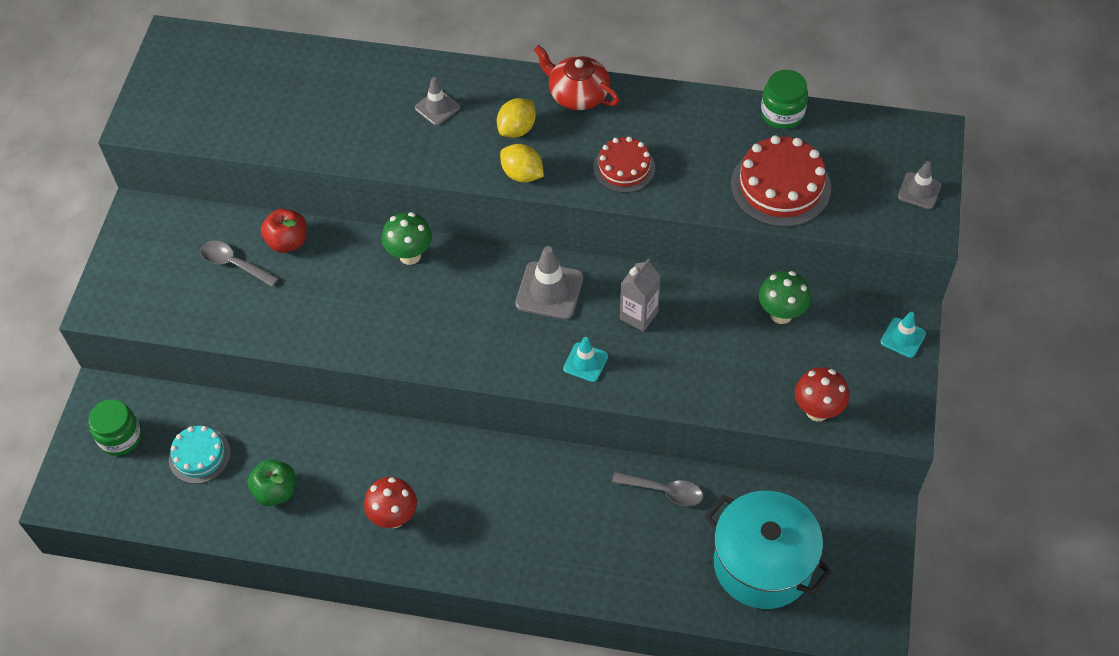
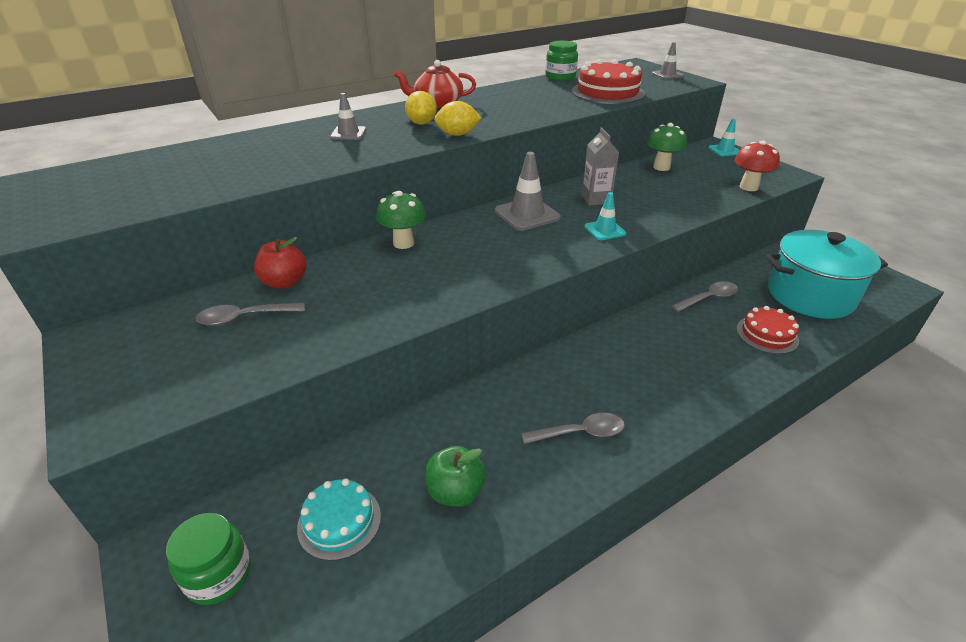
camera: 45 degrees left, 20 degrees down
red mushroom [364,477,417,528] -> grey spoon [521,413,625,444]
red cake [593,137,655,193] -> red cake moved to [736,306,799,354]

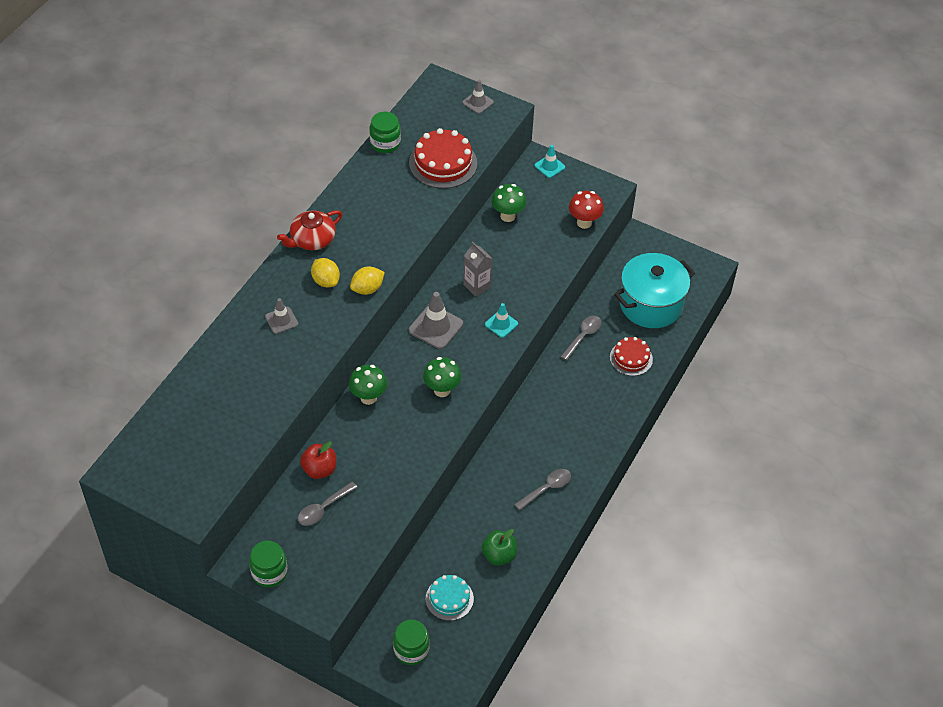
camera: 30 degrees left, 15 degrees up
none -> green jar [249,541,288,587]
none -> green mushroom [423,357,461,397]

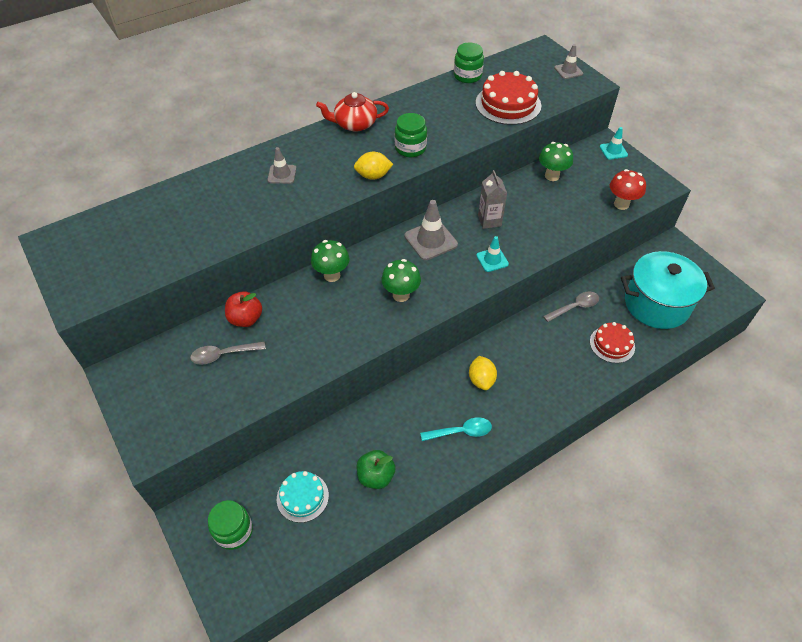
camera: 30 degrees right, 0 degrees up
green jar [249,541,288,587] -> green jar moved to [395,113,427,157]
yellow lemon [311,258,340,287] -> yellow lemon moved to [469,356,497,390]
grey spoon [514,469,571,511] -> turquoise spoon [420,417,492,441]

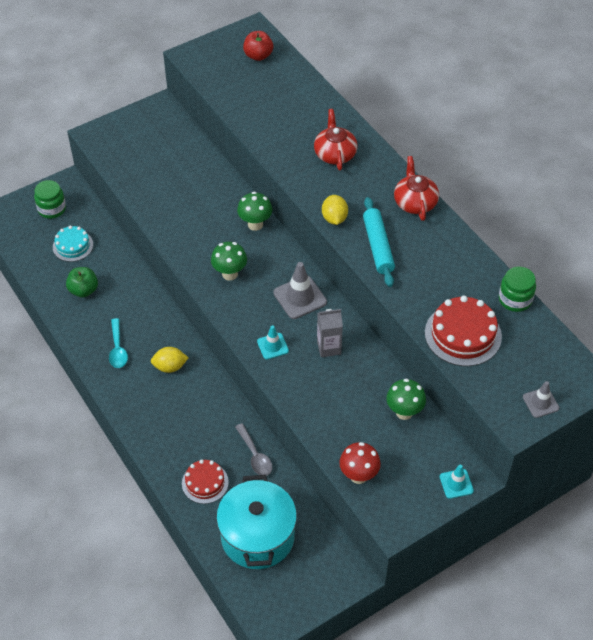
camera: 90 degrees right, 0 degrees up
grey spoon [190,342,266,365] -> none
red apple [225,291,262,327] -> red apple moved to [243,31,273,61]
grey traffic cone [267,147,296,184] -> red teapot [314,109,358,171]
green jar [395,113,427,157] -> turquoise rolling pin [363,197,395,287]

